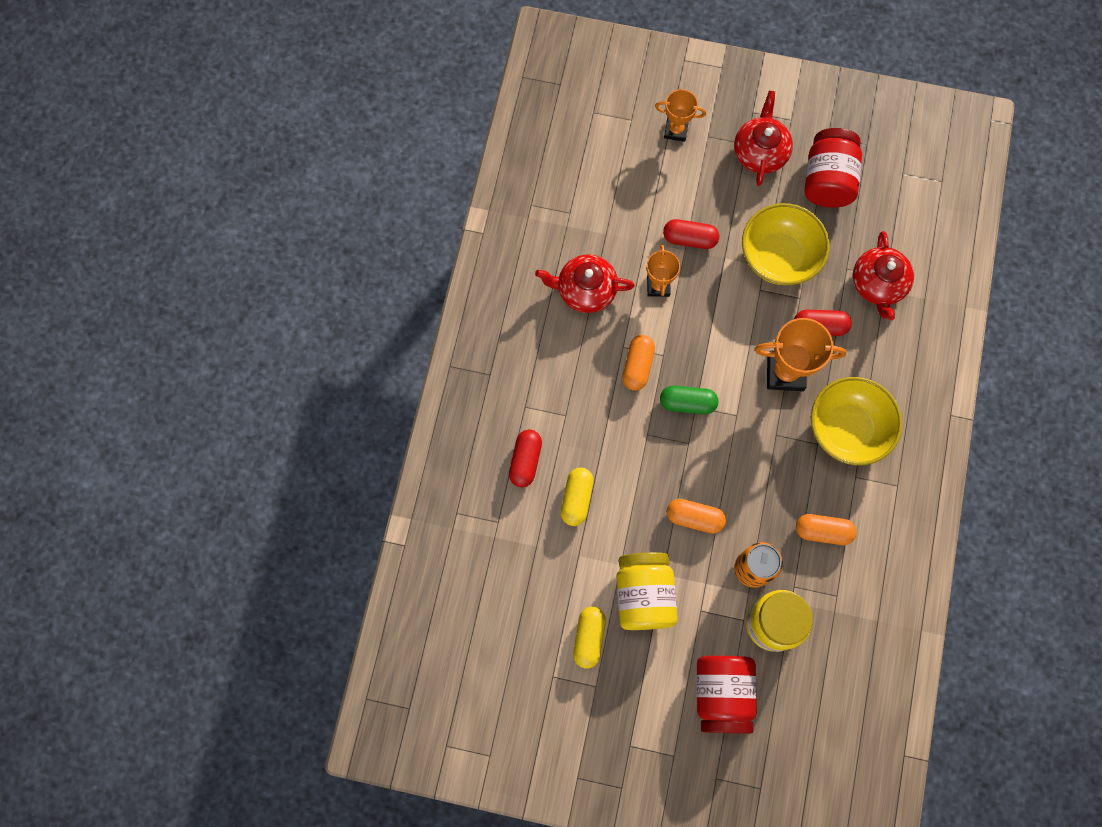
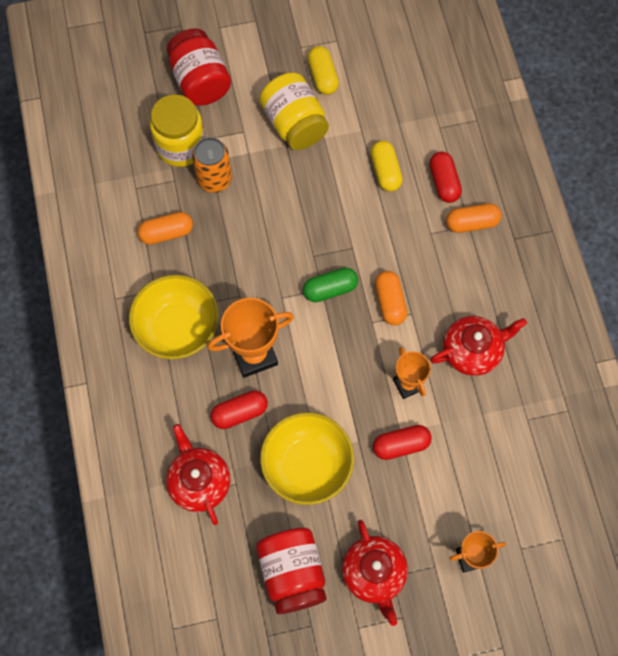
camera: 155 degrees right, 5 degrees down
orange capsule [667,499,726,534] -> orange capsule moved to [446,204,502,233]

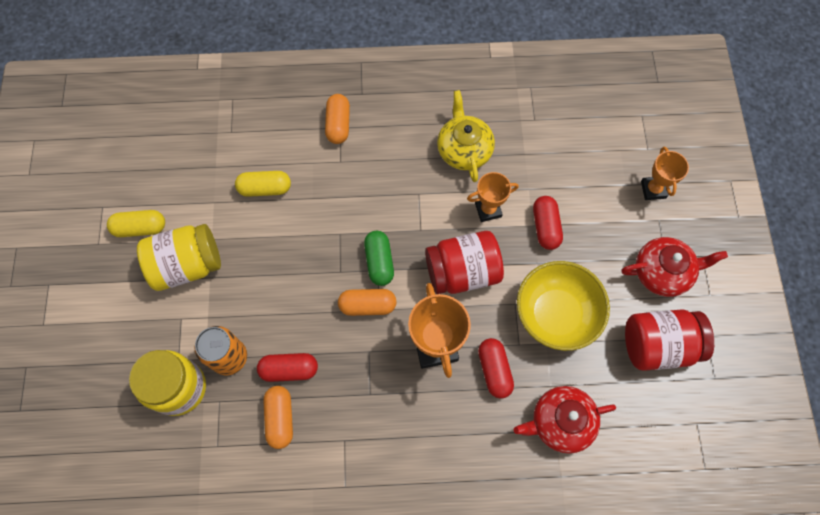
camera: 80 degrees left, 0 degrees up
yellow bowl [129,275,219,359] -> none
red jar [167,29,231,106] -> red jar moved to [425,231,504,294]
orange capsule [375,271,407,325] -> orange capsule moved to [338,289,397,316]
red capsule [429,152,462,203] -> red capsule moved to [257,353,318,382]
red teapot [430,316,527,376] -> yellow teapot [437,90,495,182]

